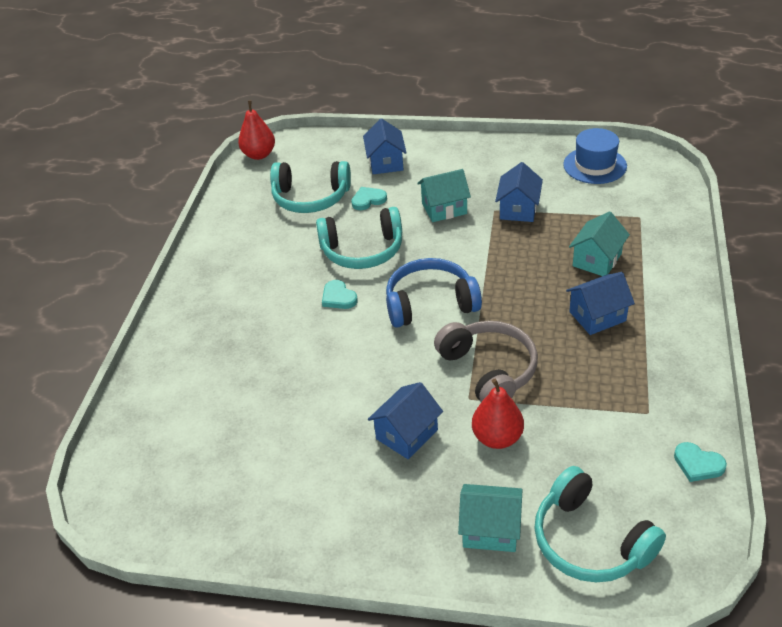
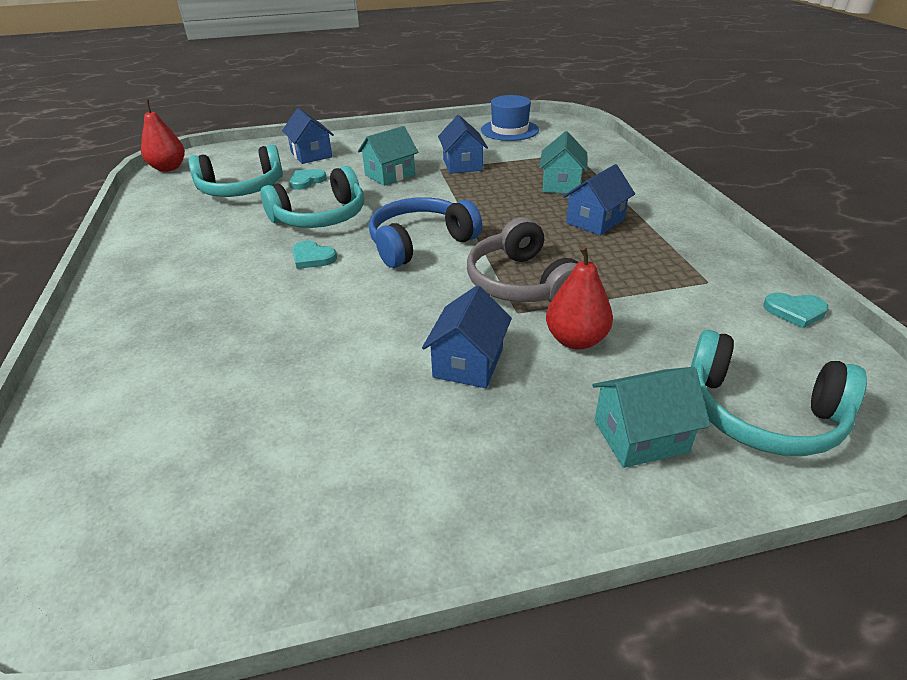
camera: 25 degrees left, 5 degrees down
grey headphones [434,321,538,402] -> grey headphones turned 150 degrees counterclockwise [467,217,579,302]

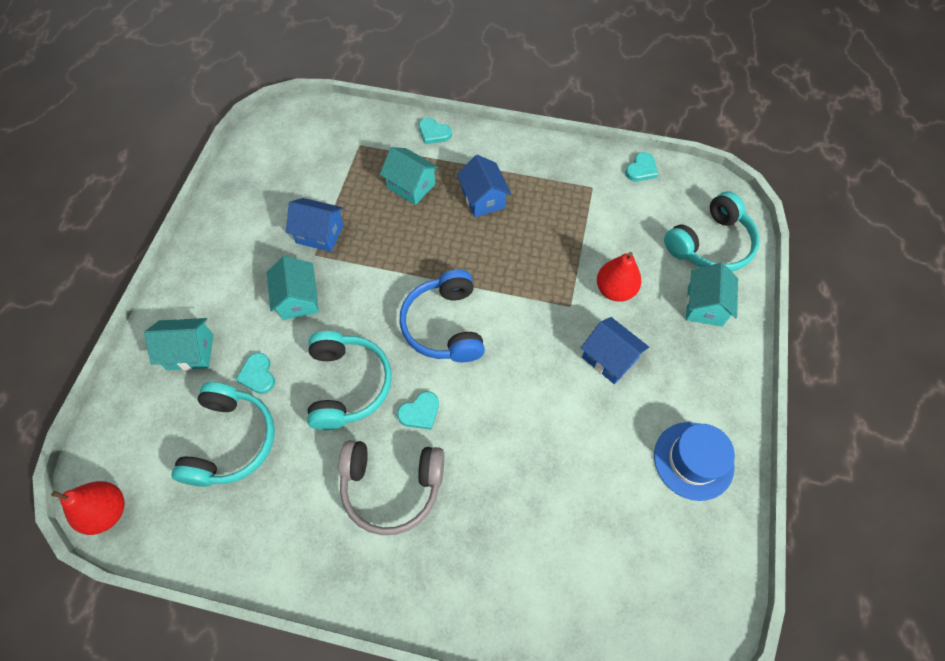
camera: 65 degrees left, 25 degrees up
blue house [282,108,334,164] -> turquoise house [144,318,213,370]
grey headphones [467,217,579,302] -> grey headphones moved to [338,440,444,535]
blue hat [481,95,539,141] -> blue hat moved to [654,422,735,501]
none -> turquoise heart [419,118,452,144]

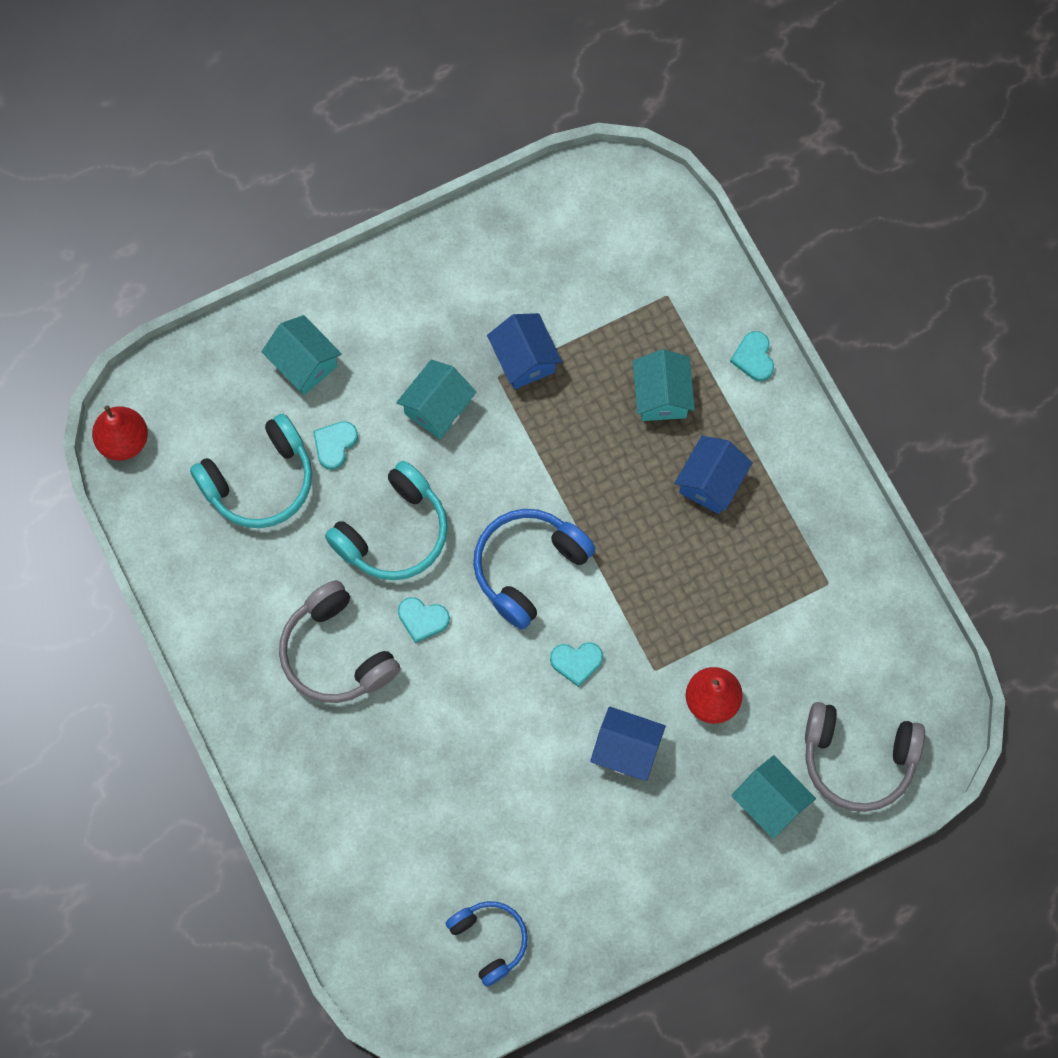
camera: 50 degrees right, 10 degrees up
blue house [581,317,649,384] -> blue house turned 75 degrees counterclockwise [590,706,666,781]
turquoise heart [625,152,658,181] -> turquoise heart moved to [550,642,603,687]
blue hat [654,422,735,501] -> none
turquoise headphones [664,191,760,271] -> grey headphones [805,702,925,812]
turquoise house [686,262,738,327] -> turquoise house turned 75 degrees clockwise [731,755,816,839]
none -> blue headphones [446,901,528,987]

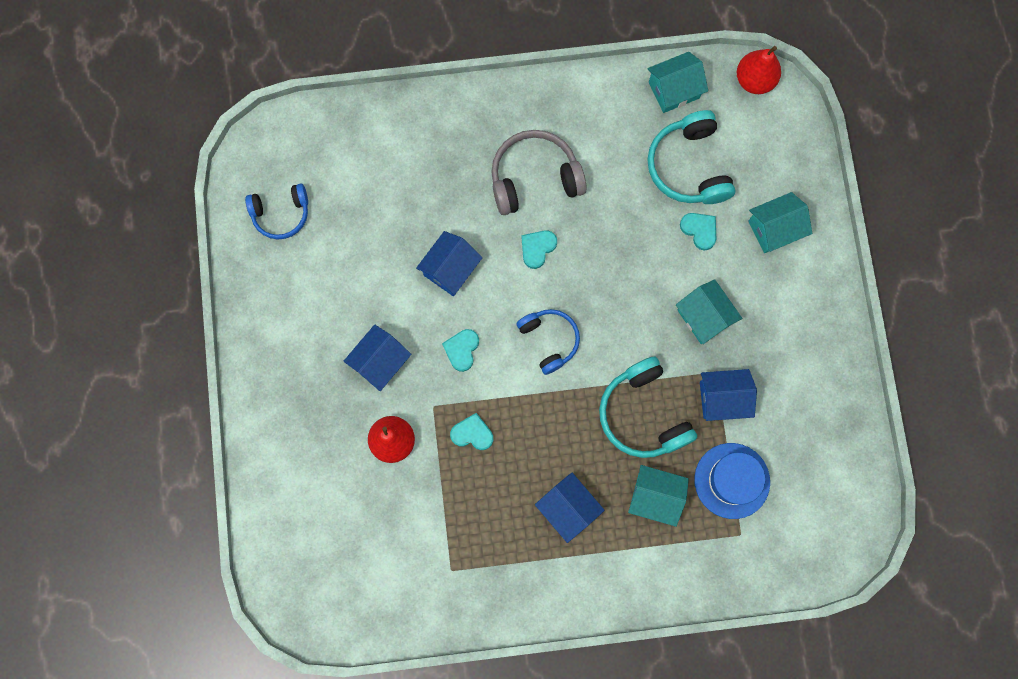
camera: 110 degrees right, 5 degrees up
turquoise headphones [325,461,448,580] -> turquoise headphones moved to [599,357,697,458]
blue headphones [473,509,596,629] -> blue headphones [516,309,580,375], size x0.66
turquoise heart [730,331,774,381] -> turquoise heart moved to [450,413,493,450]
turquoise house [731,755,816,839] -> turquoise house moved to [647,52,708,113]
grey headphones [805,702,925,812] -> none
none -> blue house [416,231,482,296]
none -> blue hat [694,443,770,519]

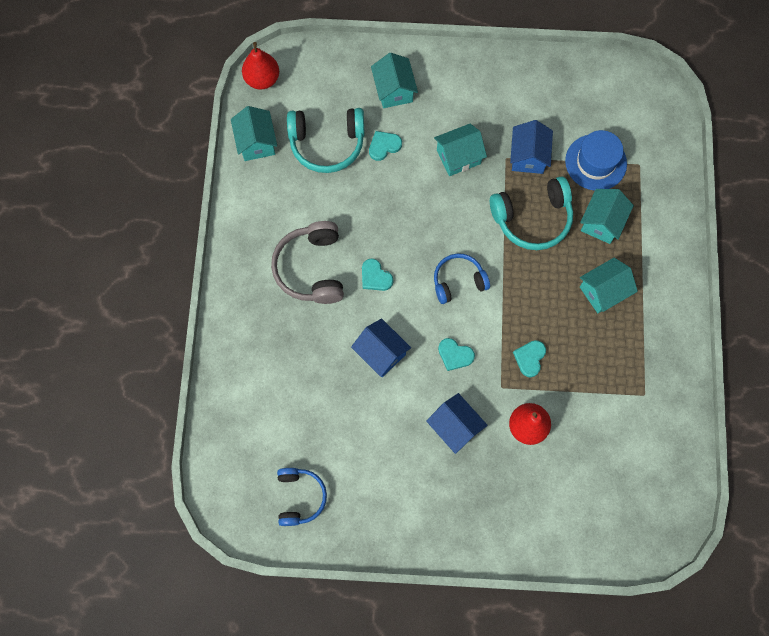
camera: 80 degrees left, 5 degrees down
blue house [535,473,605,543] -> turquoise house [580,258,638,313]

